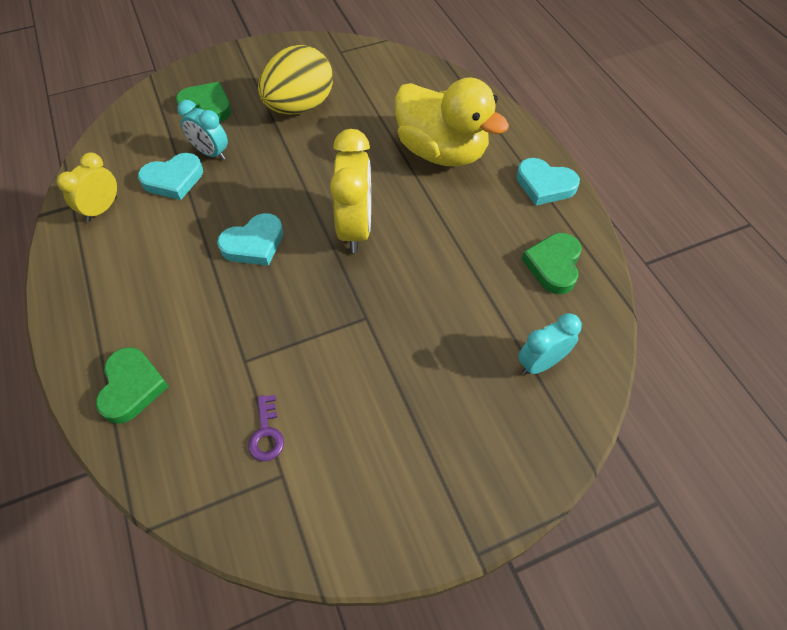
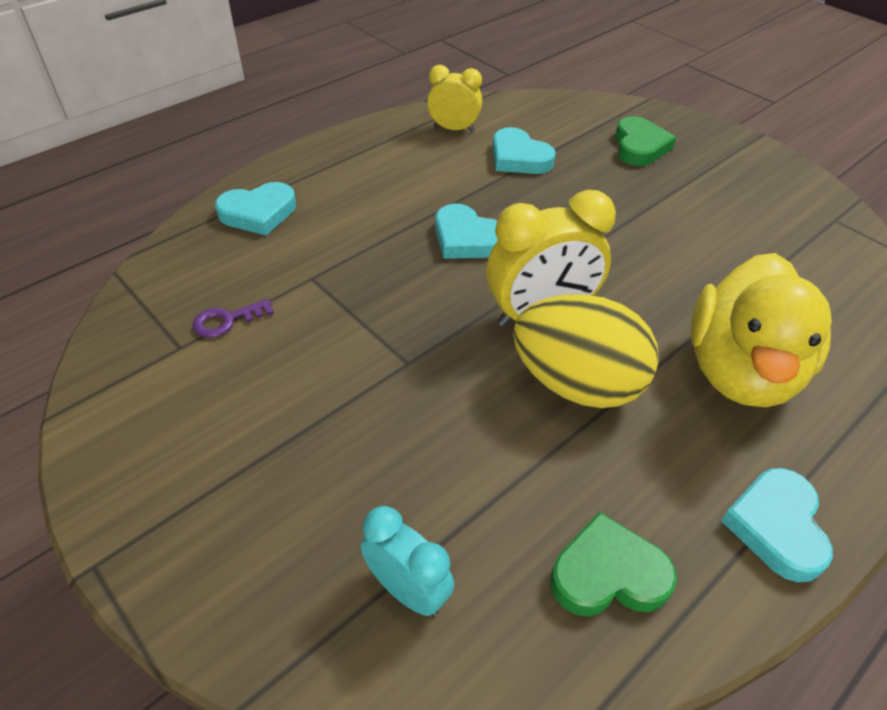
camera: 70 degrees right, 10 degrees down
green heart [96,347,169,424] -> turquoise heart [215,182,296,235]
turquoise clock [177,100,228,160] -> none
yellow egg [258,45,333,115] -> yellow egg moved to [513,294,659,409]

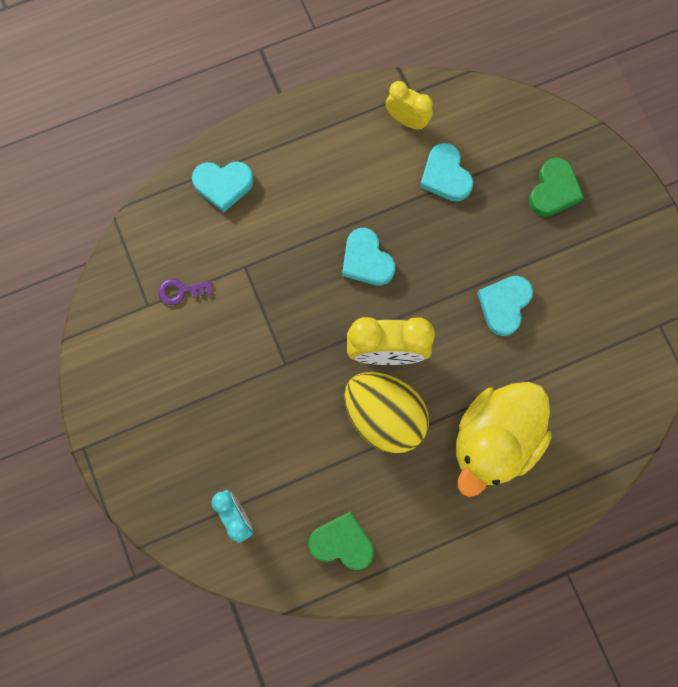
camera: 20 degrees right, 30 degrees up
turquoise heart [721,468,833,582] -> turquoise heart moved to [477,276,533,336]

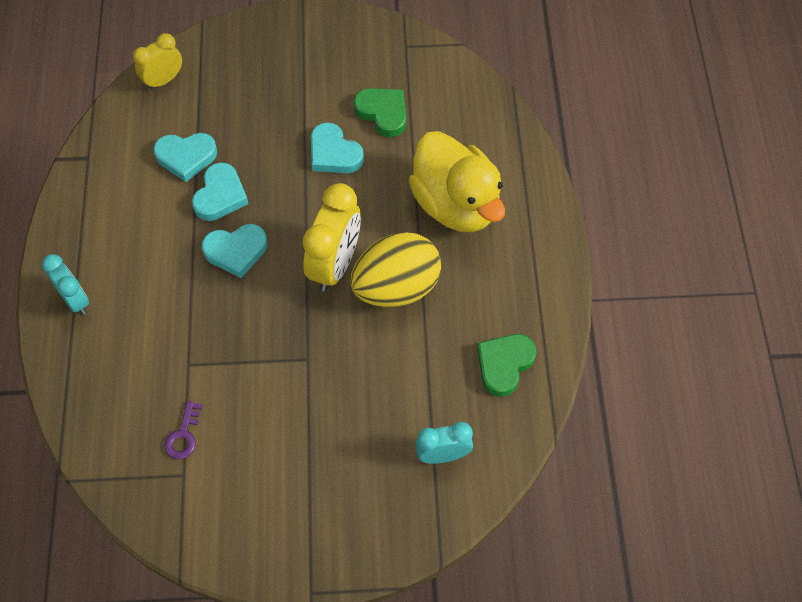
camera: 70 degrees left, 15 degrees down
turquoise heart [192,161,254,212] -> turquoise heart moved to [192,163,249,221]
yellow clock [386,81,433,130] -> yellow clock moved to [133,33,182,90]
green heart [529,157,584,216] -> green heart moved to [354,88,406,137]
none -> turquoise clock [42,254,89,315]

